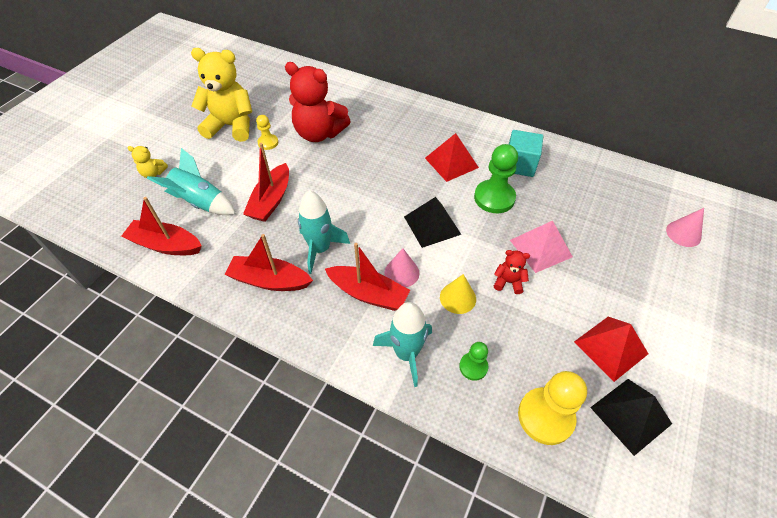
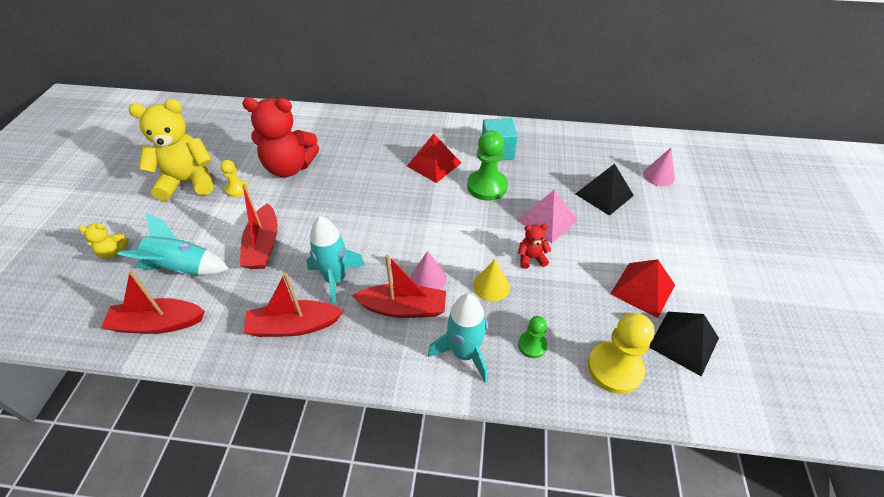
camera: 20 degrees left, 5 degrees down
black pyramid [404,197,462,248] -> black pyramid moved to [576,164,634,216]

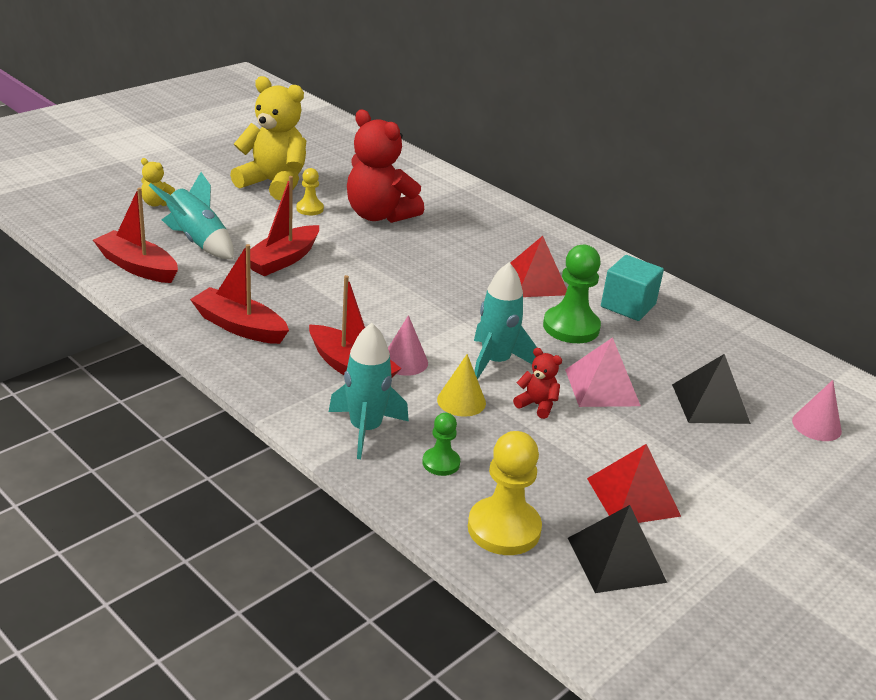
camera: 35 degrees right, 15 degrees down
turquoise rocket [306,216,365,306] -> turquoise rocket moved to [474,262,537,380]

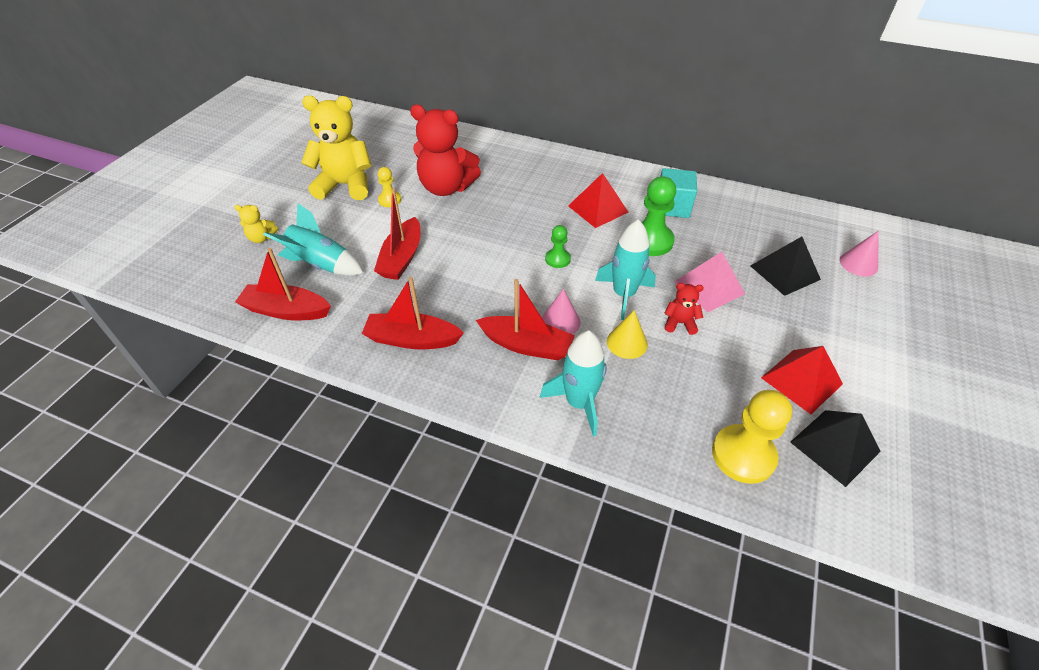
camera: 20 degrees left, 15 degrees up
green pawn [422,413,460,476] -> green pawn moved to [545,225,571,268]

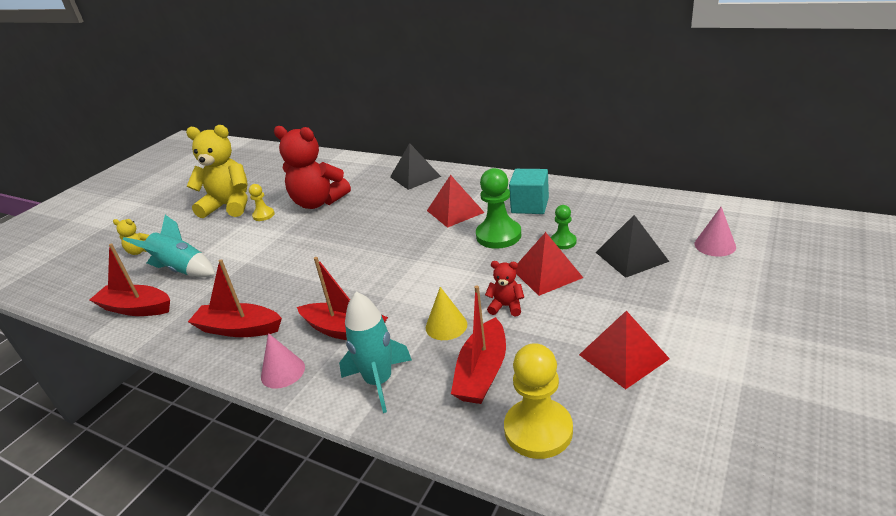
camera: 10 degrees right, 15 degrees down
red boat [374,188,421,280] -> red boat moved to [451,286,506,404]
pink cone [542,289,580,334] -> pink cone moved to [261,333,305,389]
green pawn [545,225,571,268] -> green pawn moved to [551,205,577,249]
turquoise rocket [595,219,656,320] -> none
pink pyramid [674,252,745,312] -> red pyramid [515,232,583,296]
black pyramid [790,410,881,487] -> black pyramid moved to [390,143,441,190]

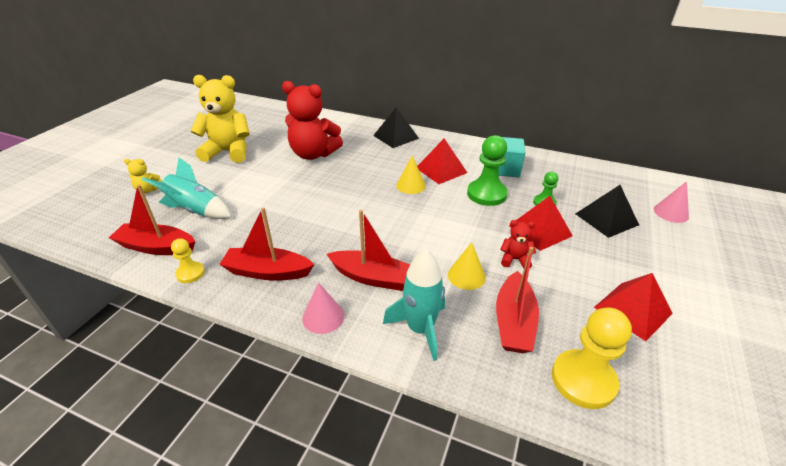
camera: 10 degrees left, 5 degrees up
yellow pawn [249,184,275,221] -> yellow pawn moved to [171,238,205,283]
none -> yellow cone [396,155,426,194]

